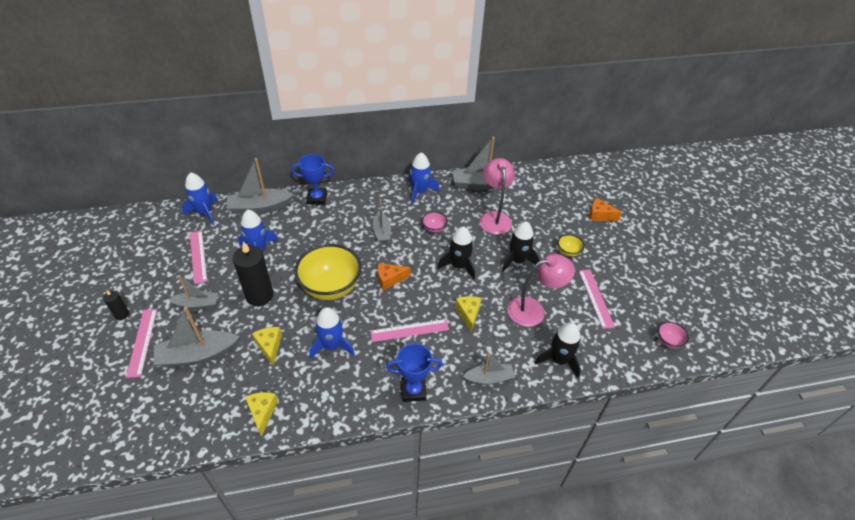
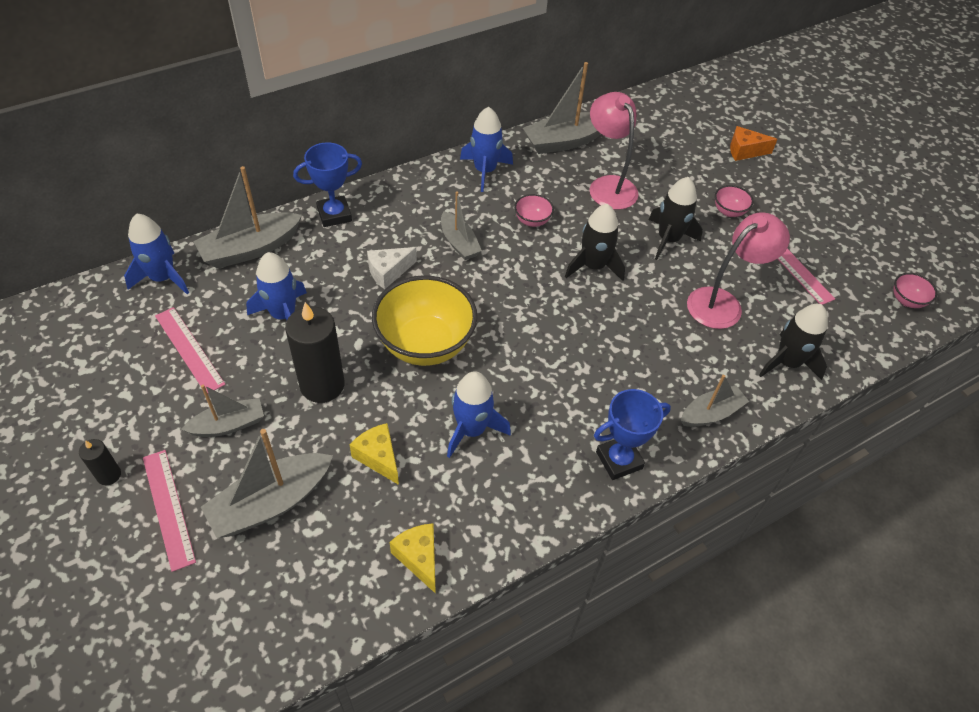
camera: 20 degrees left, 5 degrees up
pink ruler [370,319,449,342] -> none
orange cheese [378,263,411,290] -> none
yellow cheese [455,296,482,332] -> none
yellow bowl [558,234,584,257] -> pink bowl [715,185,754,217]
none -> white cheese [367,247,417,289]

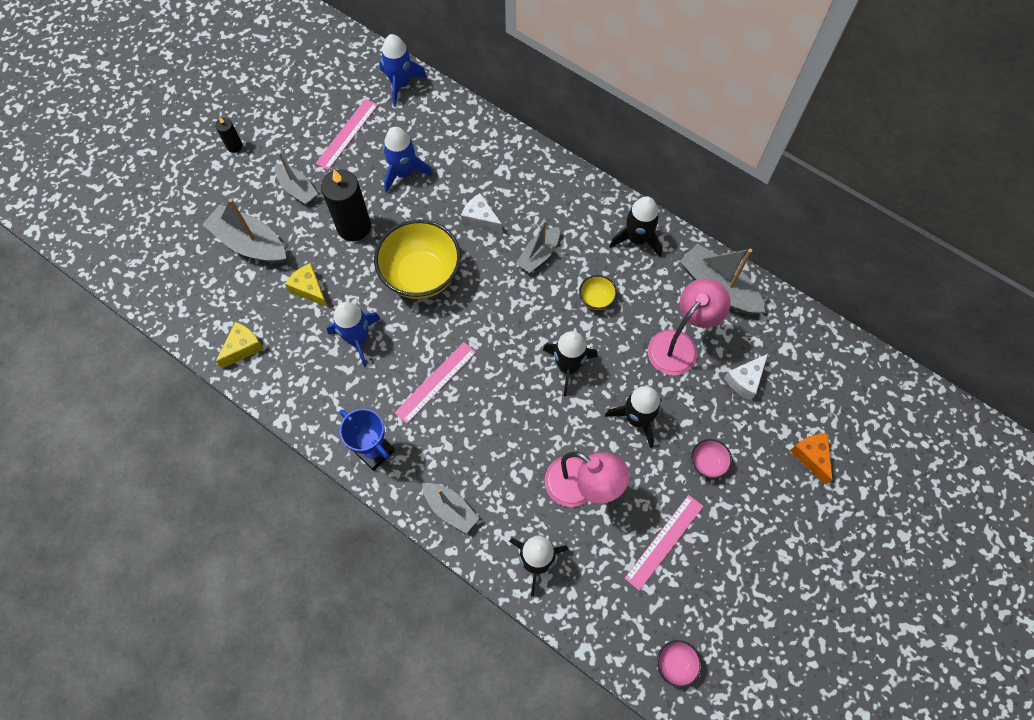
camera: 70 degrees right, 15 degrees up
pink ruler [143,450,196,572] -> pink ruler moved to [394,342,476,424]
grey boat [193,166,302,269] -> none
blue trophy [293,142,362,227] -> none
yellow cheese [350,423,399,485] -> yellow cheese turned 75 degrees counterclockwise [285,263,328,307]
blue rocket [460,107,513,192] -> black rocket [609,196,662,257]
pink bowl [514,194,554,227] -> yellow bowl [579,275,617,310]
none -> white cheese [724,354,768,400]

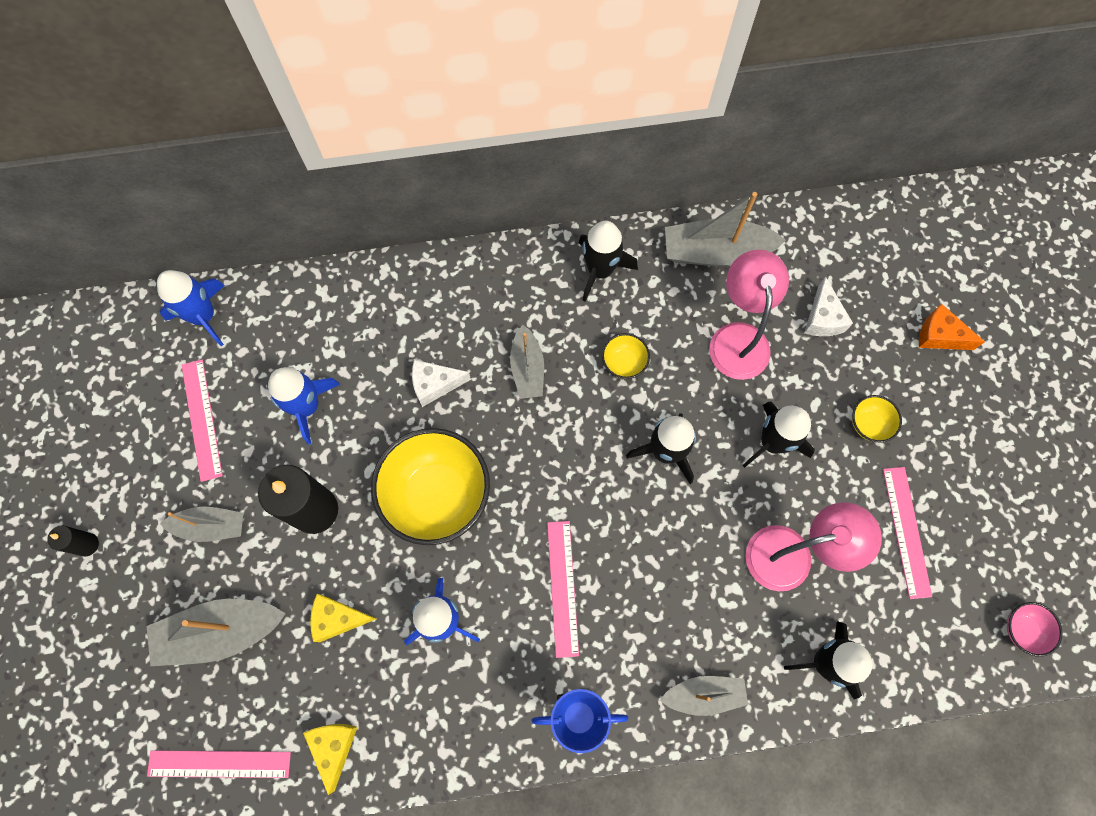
camera: 45 degrees left, 5 degrees up
pink bowl [691,439,732,479] -> yellow bowl [852,395,902,443]
none -> pink ruler [147,750,291,778]

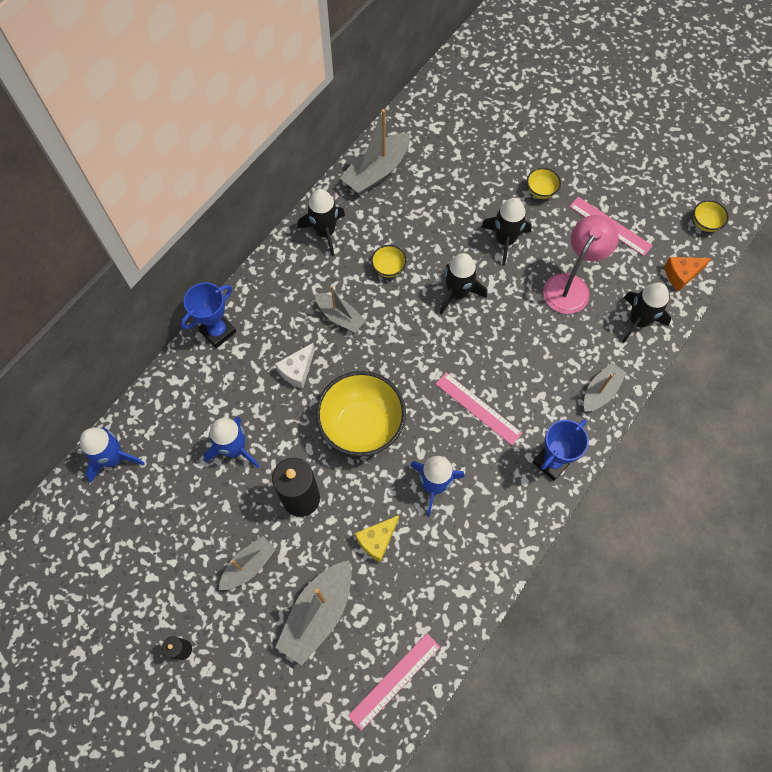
camera: 45 degrees left, 5 degrees down
pink ruler [182,360,223,482] -> none
yellow cheese [303,724,357,795] -> none
pink lamp [709,250,789,380] -> none
white cheese [804,276,853,336] -> none
orange cheese [919,304,985,350] -> orange cheese moved to [664,257,712,292]
pink bowl [1007,602,1062,657] -> yellow bowl [693,200,729,232]
none -> blue trophy [181,282,236,348]

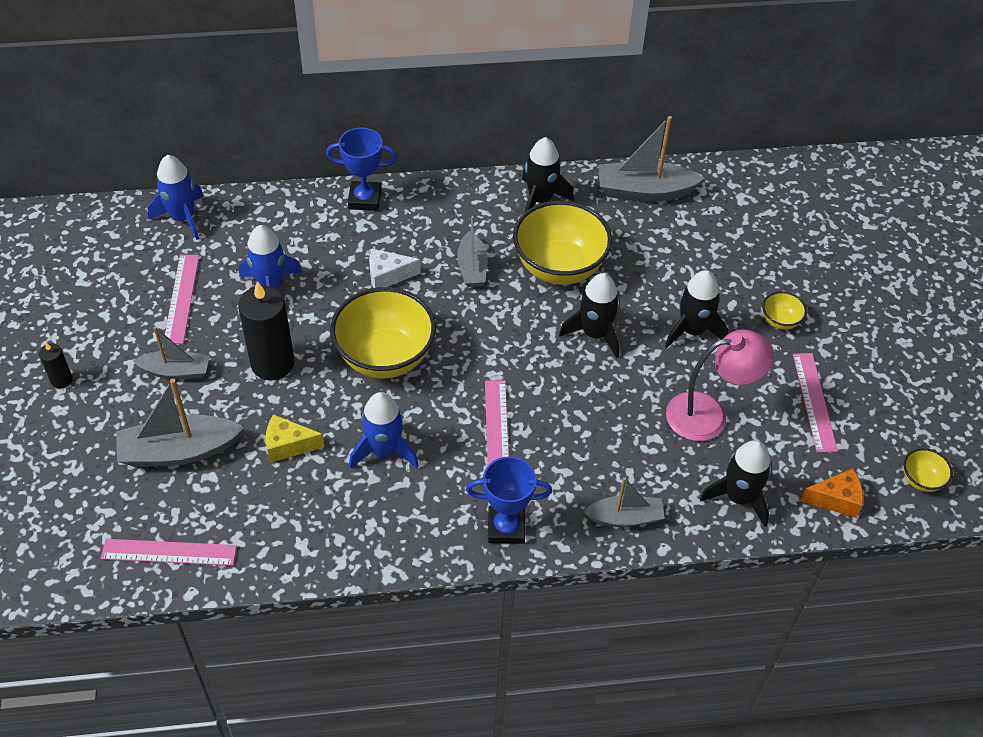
camera: 45 degrees right, 15 degrees down
yellow bowl [371,245,407,278] -> yellow bowl [513,201,612,285], size x2.27
orange cheese [664,257,712,292] -> orange cheese turned 150 degrees clockwise [800,468,863,518]
none -> pink ruler [165,255,199,344]

